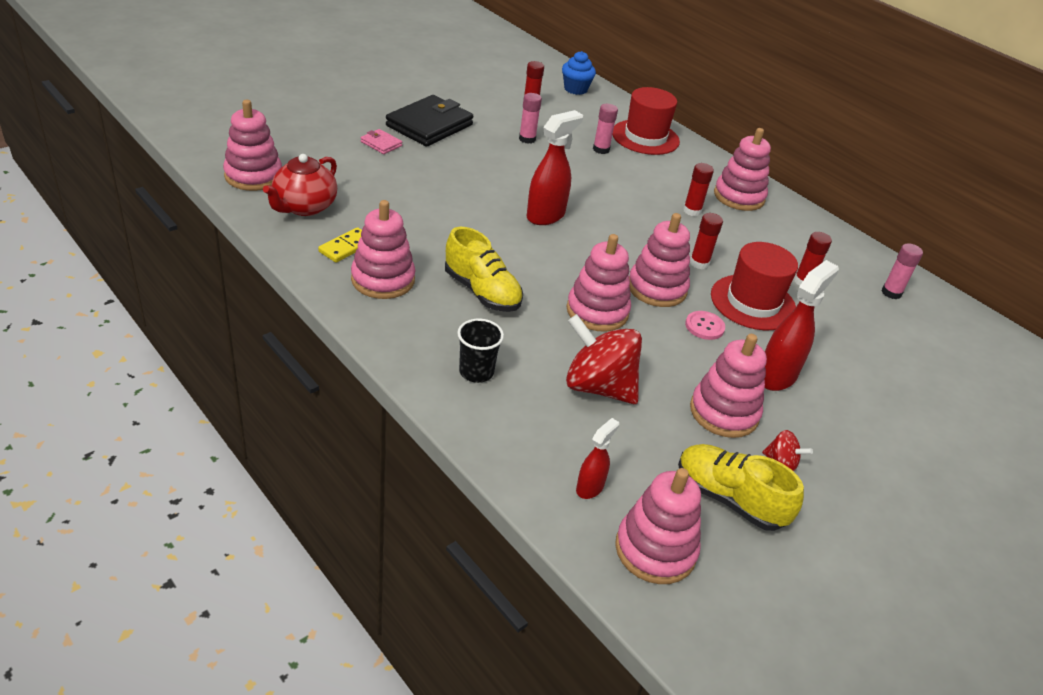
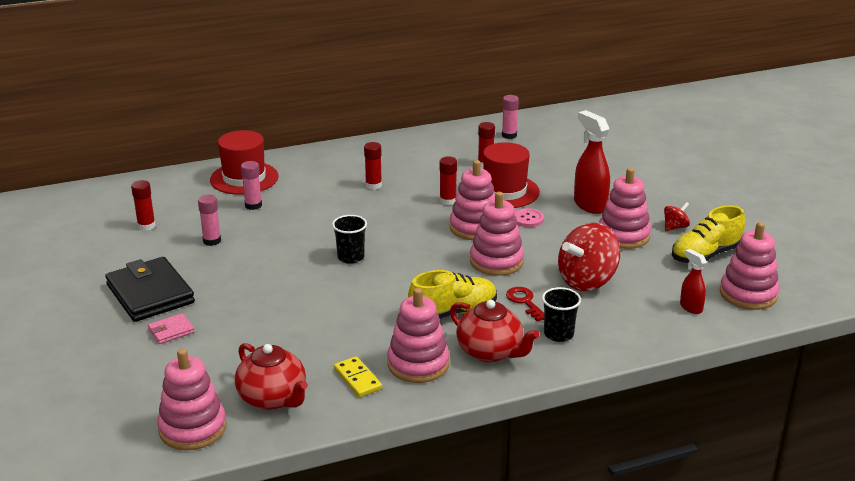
camera: 65 degrees left, 10 degrees down
red spray bottle [527,110,583,225] -> black cup [332,215,367,264]
blue cupcake [562,51,596,95] -> none
pink stacking toy [714,128,771,211] -> none
none -> red teapot [450,300,539,362]
none -> red key [506,287,544,322]

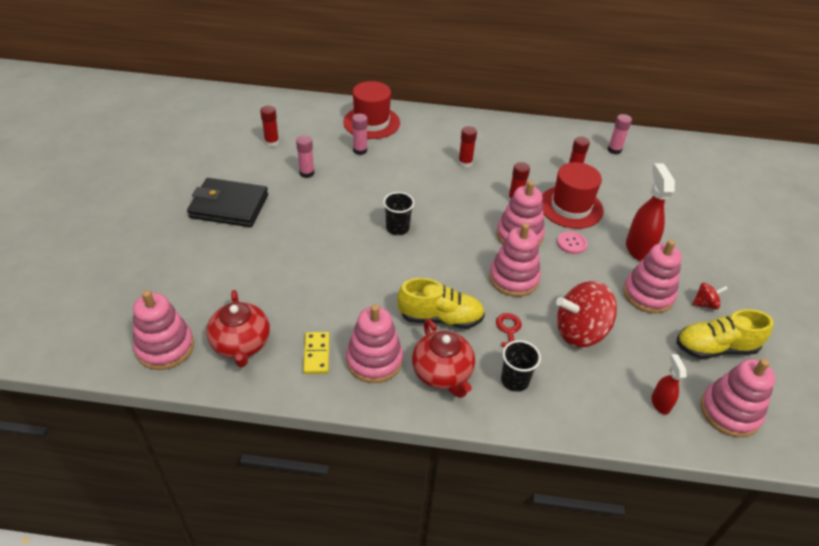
camera: 25 degrees right, 15 degrees up
black wallet [105,257,195,322] -> black wallet turned 75 degrees counterclockwise [187,178,268,227]
pink wallet [148,313,195,344] -> none

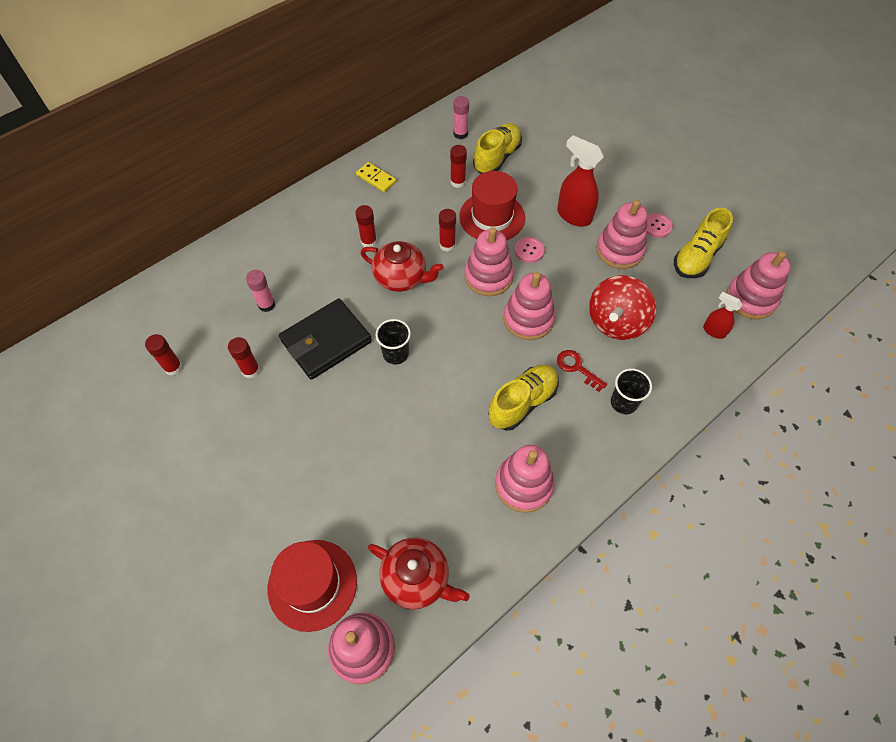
camera: 45 degrees left, 15 degrees up
black wallet [187,178,268,227] -> black wallet moved to [279,299,372,380]
pink glue stick [296,135,314,178] -> red glue stick [228,337,260,378]
yellow domino [303,332,330,374] -> yellow domino moved to [356,162,397,192]
red hat [343,81,400,139] -> red hat moved to [268,540,357,632]
red teapot [412,319,475,398] -> red teapot moved to [361,241,444,292]
red spinning top [692,283,728,309] -> pink button [647,213,673,238]
none -> yellow shoe [473,123,522,174]

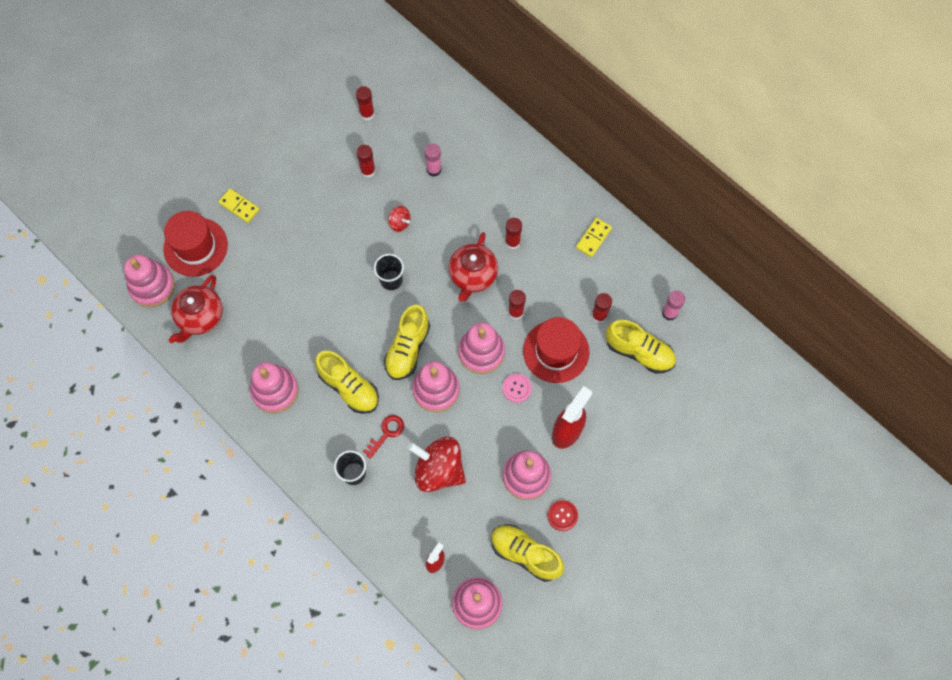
camera: 85 degrees right, 10 degrees up
black wallet [279,299,372,380] -> red spinning top [388,206,411,232]
pink button [647,213,673,238] -> red button [547,500,578,531]
none -> yellow domino [218,189,260,223]
none -> yellow shoe [384,305,430,380]

